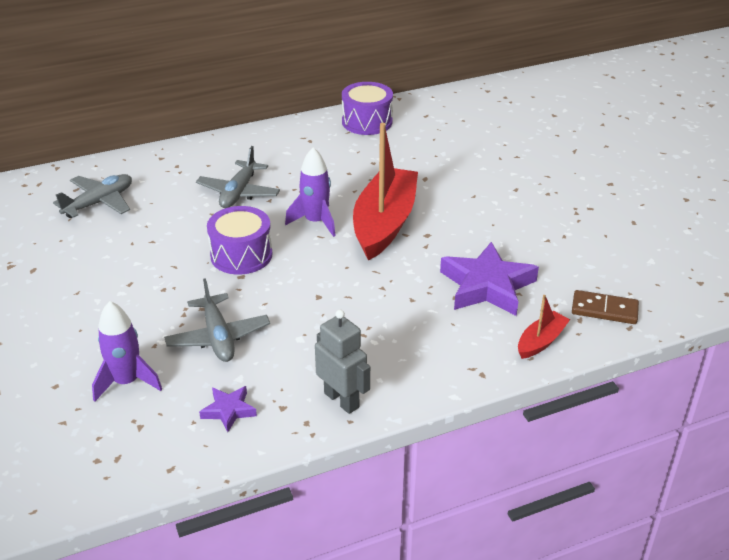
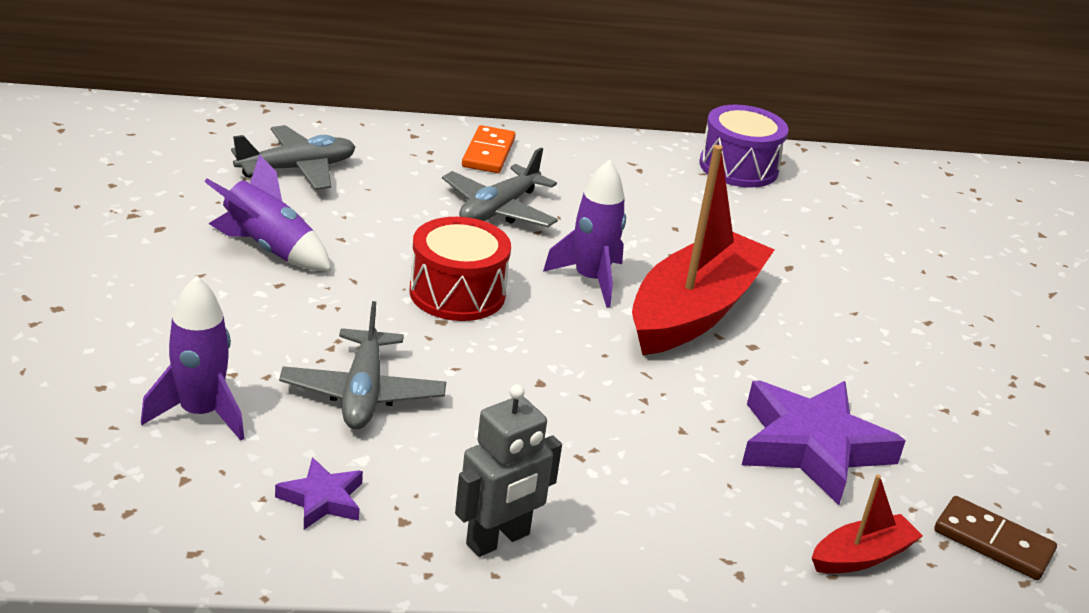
camera: 15 degrees right, 5 degrees down
purple drum [207,206,273,275] -> red drum [409,217,511,321]
grey robot [315,310,370,414] -> grey robot turned 75 degrees clockwise [455,384,562,557]
none -> purple rocket [204,154,331,271]
none -> orange domino [462,125,516,173]

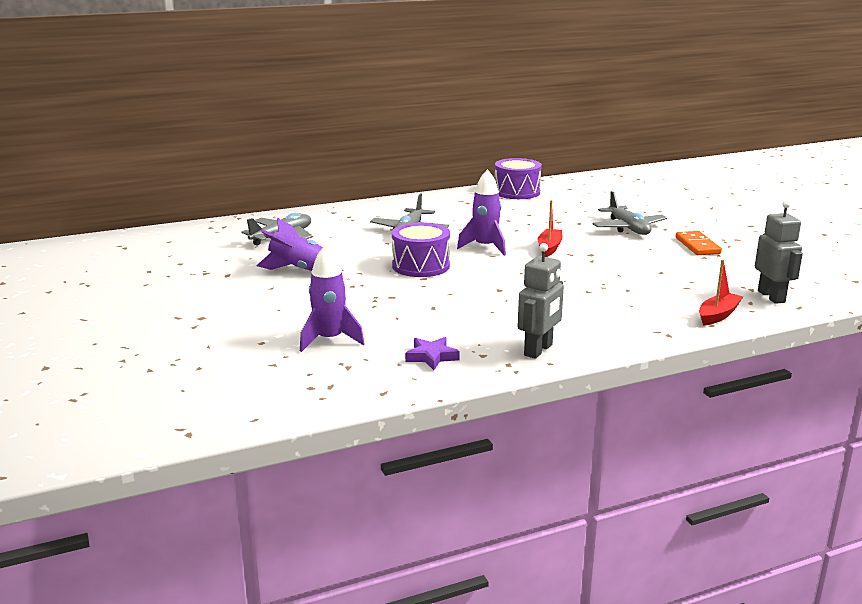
camera: 15 degrees left, 10 degrees down
grey plane [279,301,446,429] -> grey plane moved to [593,191,667,235]
red drum [409,217,511,321] -> purple drum [392,223,450,277]
orange domino [462,125,516,173] -> orange domino moved to [676,231,722,255]
red boat [632,145,775,355] -> red boat [537,200,562,257], size x0.46
purple star [742,381,906,505] -> none
brown domino [934,496,1057,580] -> grey robot [755,200,803,304]

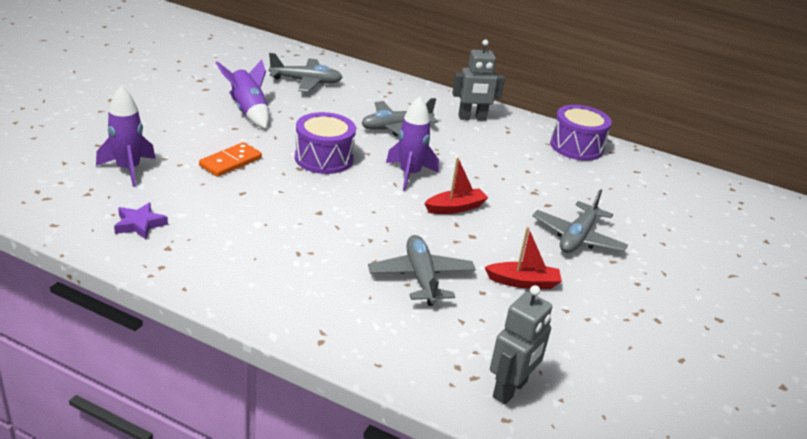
camera: 45 degrees right, 10 degrees up
grey robot [518,243,564,359] -> grey robot moved to [452,40,505,121]
orange domino [676,231,722,255] -> orange domino moved to [199,142,262,177]
red boat [699,260,743,326] -> red boat moved to [484,227,562,289]
none -> grey plane [368,235,476,306]

